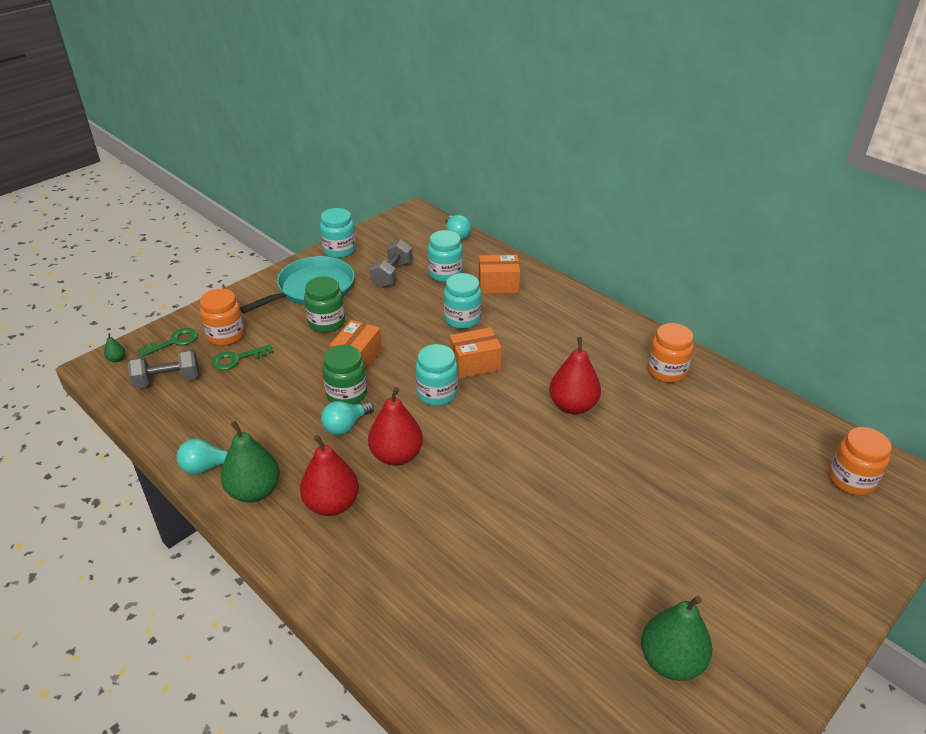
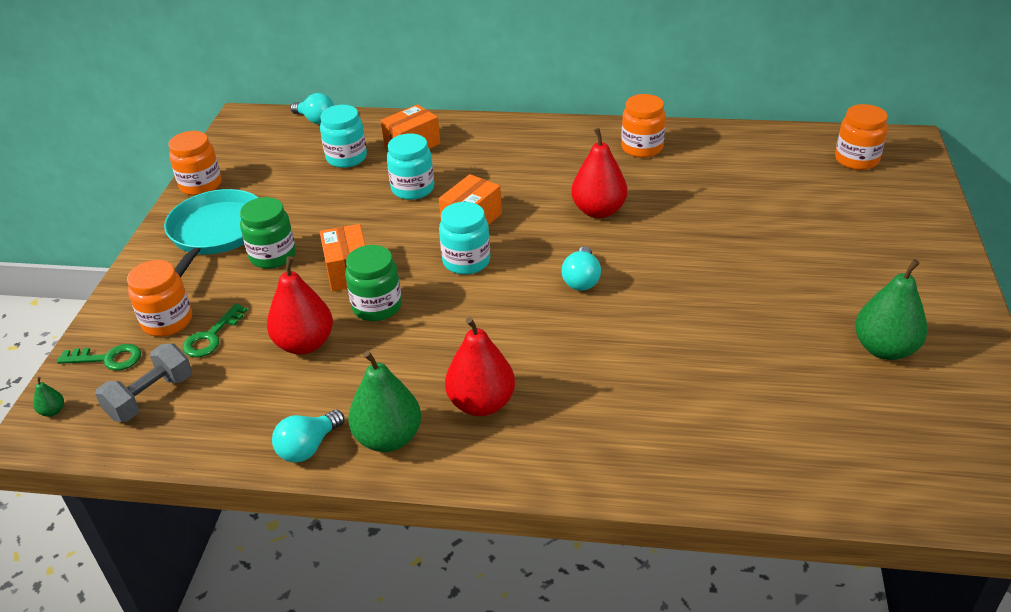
camera: 35 degrees left, 0 degrees up
green key [137,328,198,357] -> green key turned 75 degrees clockwise [57,344,141,371]
turquoise jar [320,208,356,258] -> orange jar [168,131,222,196]
turquoise light bulb [321,401,374,435] -> turquoise light bulb moved to [562,246,601,291]
red pear [368,387,423,466] -> red pear moved to [267,256,333,355]
grey dumbbell [370,239,413,288] -> none

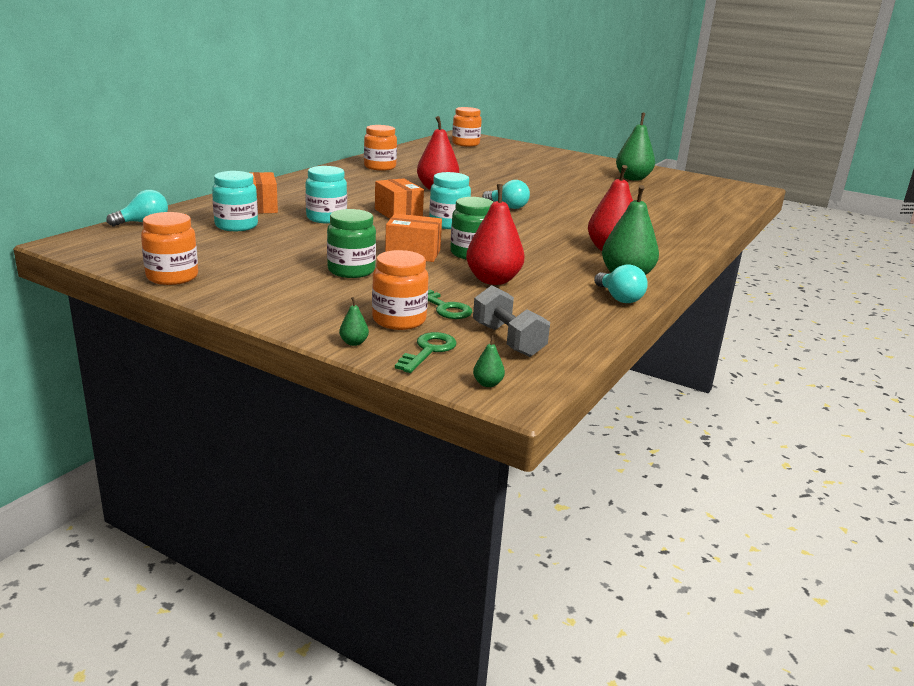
camera: 70 degrees left, 15 degrees down
turquoise pan [164,189,259,278] -> none
none -> green pear [339,297,369,346]

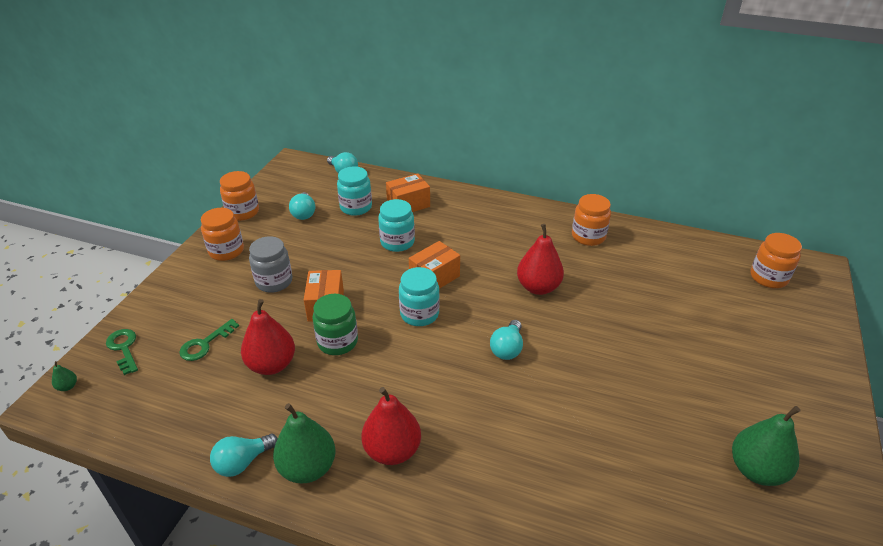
camera: 80 degrees right, 15 degrees up
green jar [327,209,376,278] -> grey jar [249,236,293,293]
green pear [339,297,369,346] -> none
orange jar [372,250,429,330] -> orange jar moved to [201,208,244,261]
green key [395,332,457,373] -> green key turned 135 degrees counterclockwise [106,329,138,375]
grey dumbbell [473,285,550,357] -> none
none -> turquoise light bulb [289,192,315,220]

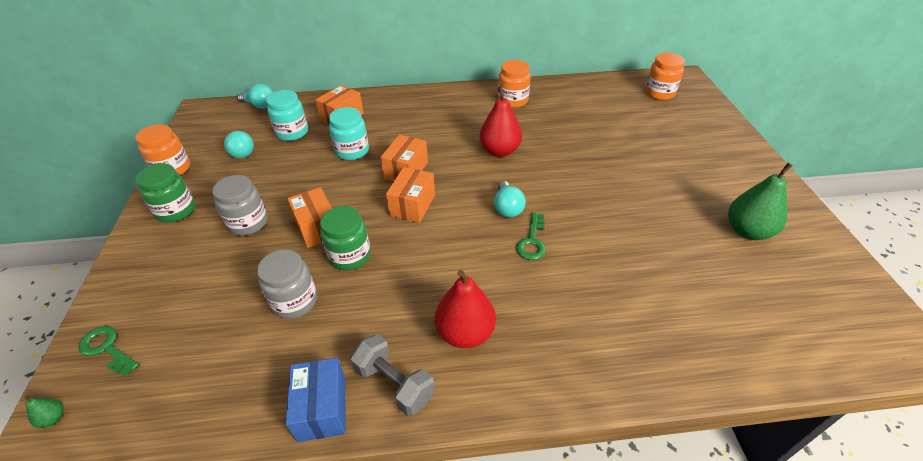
camera: 25 degrees left, 5 degrees up
green key [179,319,239,361] -> green key moved to [516,212,546,260]
orange jar [201,208,244,261] -> green jar [135,163,195,223]
turquoise light bulb [210,434,278,477] -> blue box [286,358,346,442]
red pear [241,299,295,375] -> grey jar [257,250,317,319]
green pear [273,403,336,483] -> grey dumbbell [350,334,435,416]
turquoise jar [399,267,440,326] -> orange box [386,167,435,223]

